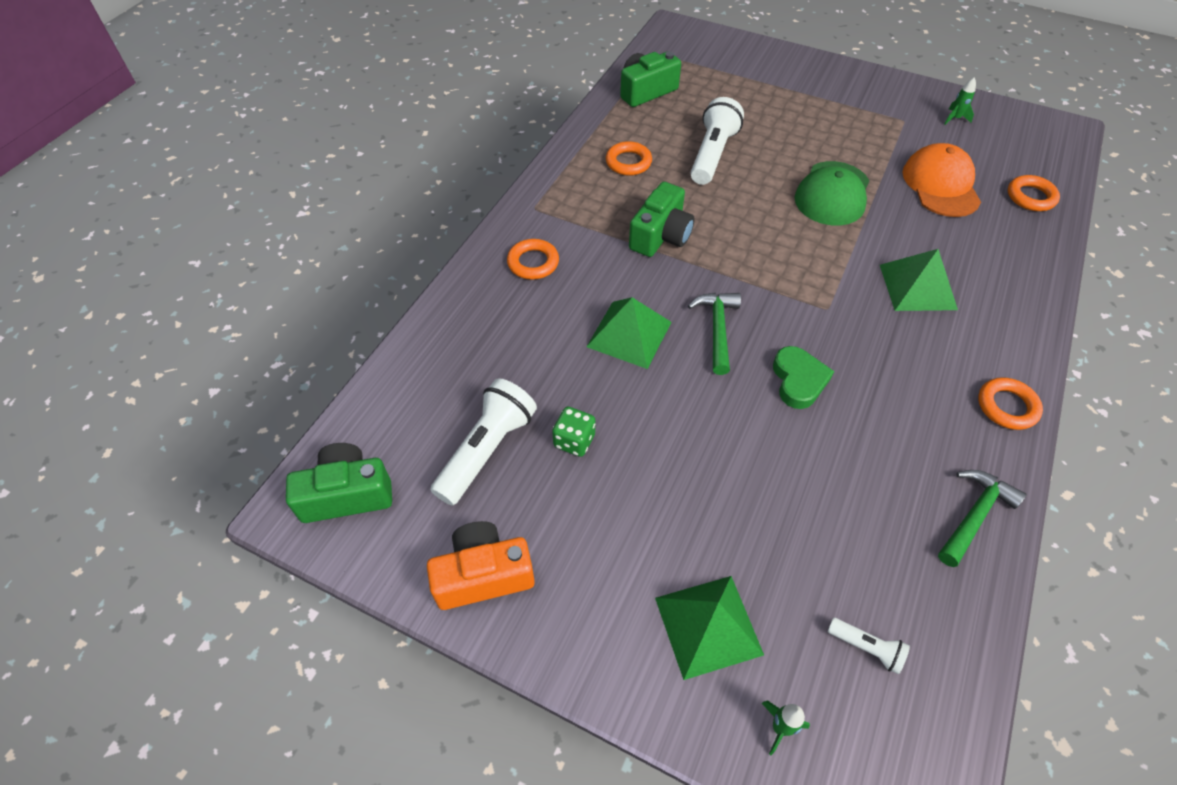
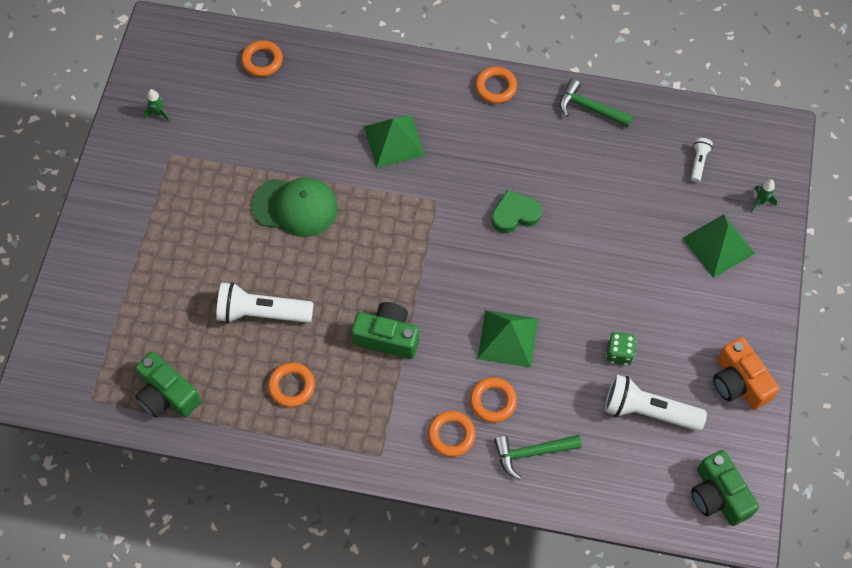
camera: 105 degrees left, 10 degrees up
green hammer [688,293,741,375] -> green hammer moved to [494,435,582,480]
orange cap [902,143,981,217] -> none
none -> orange ring [470,377,517,422]

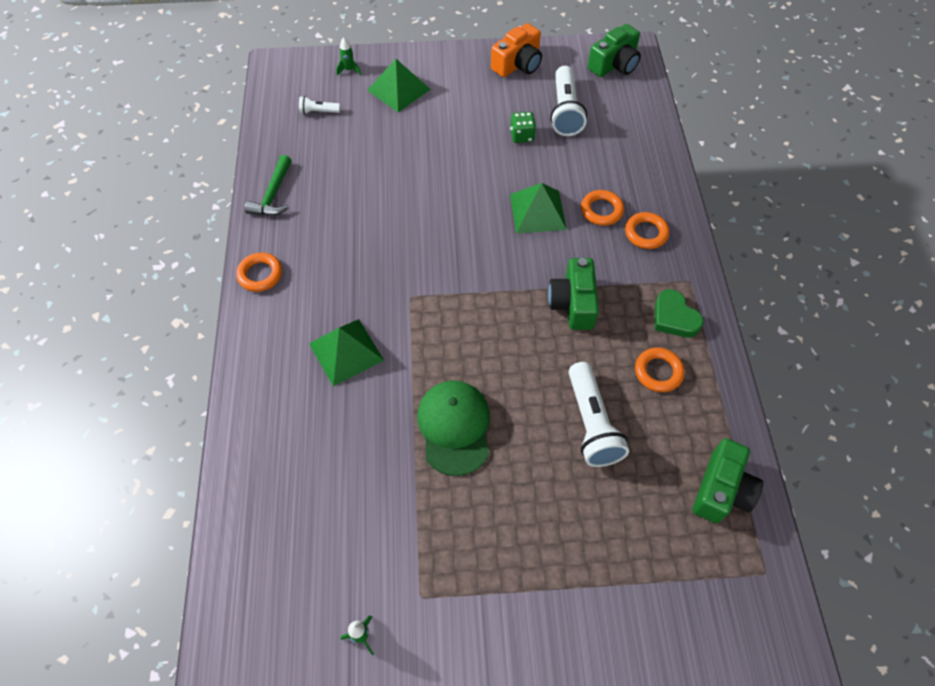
camera: 105 degrees left, 5 degrees down
orange ring [241,40,283,77] -> none
green heart [492,190,542,233] -> green heart moved to [655,289,704,337]
green hammer [494,435,582,480] -> none

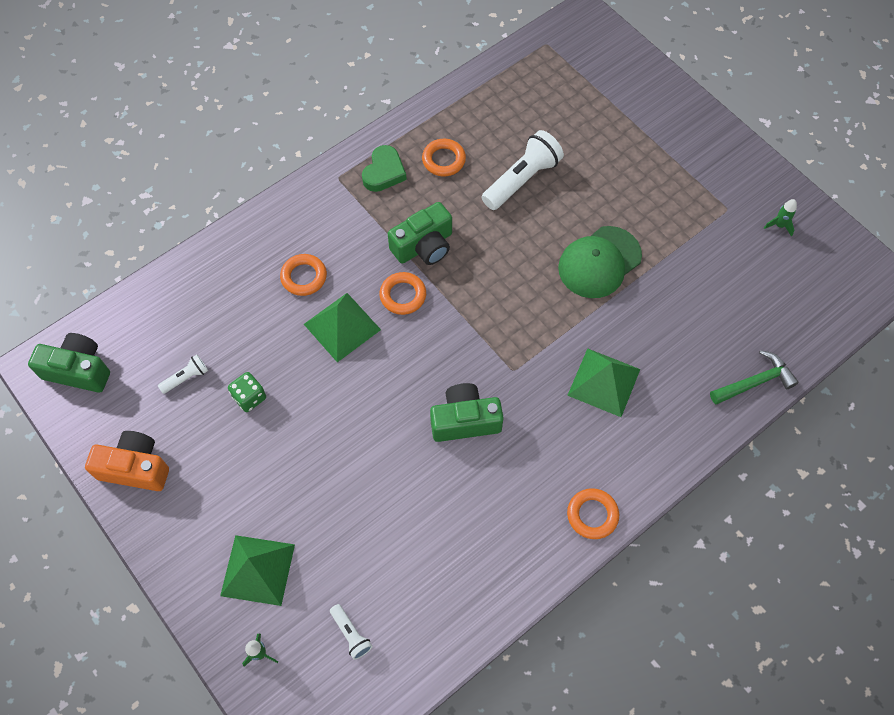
camera: 125 degrees left, 5 degrees up
green hammer [245,155,292,216] -> green hammer moved to [710,350,799,404]
white flashlight [550,66,587,136] -> white flashlight [158,355,208,394], size x0.49
orange ring [625,212,669,249] -> orange ring moved to [379,272,426,315]
green camera [693,438,763,523] -> green camera moved to [430,383,504,442]

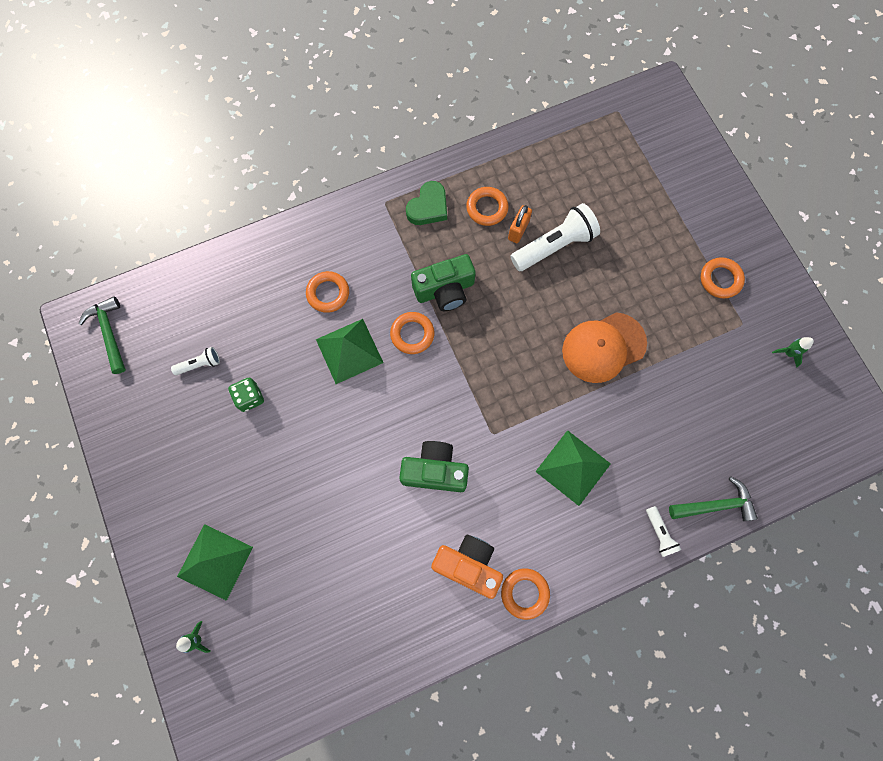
camera: 15 degrees right, 10 degrees up
green camera [28,333,110,393] -> green hammer [78,296,126,374]
orange camera [85,431,169,491] -> orange camera moved to [431,535,503,599]
white flashlight [330,604,373,660] -> white flashlight moved to [646,506,681,557]
green cap [558,226,642,298] -> orange cap [562,312,647,383]
none -> orange padlock [508,205,532,243]
none -> orange ring [701,257,745,298]

